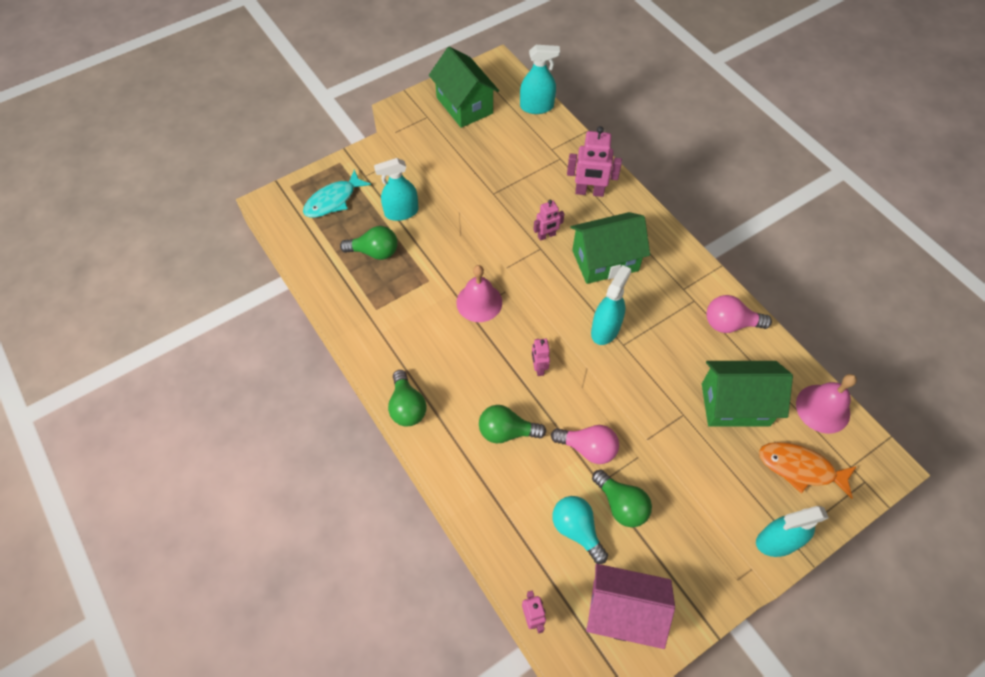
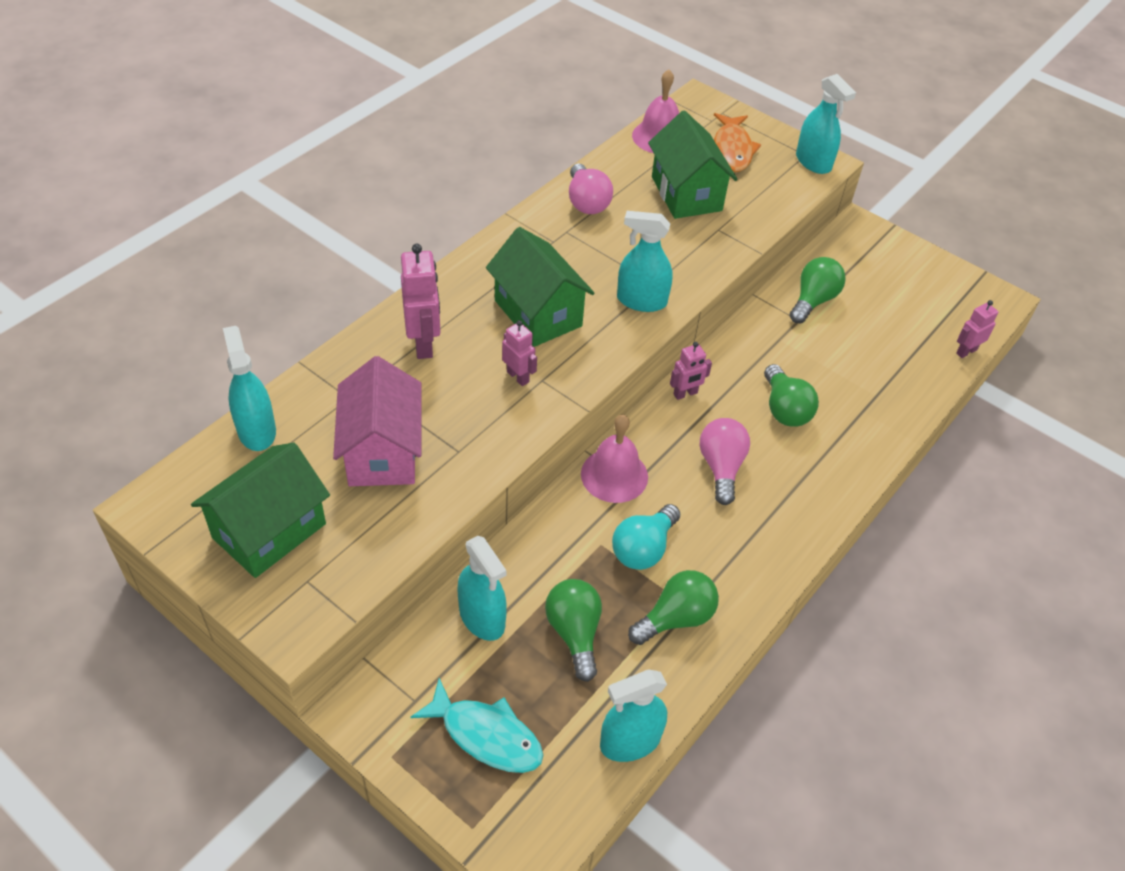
camera: 110 degrees left, 10 degrees down
green light bulb [388,370,427,426] -> green light bulb moved to [628,570,719,645]
pink light bulb [551,425,619,464] -> pink light bulb moved to [700,418,750,505]
turquoise light bulb [552,496,608,564] -> turquoise light bulb moved to [612,504,680,570]
pink house [586,564,675,649] -> pink house moved to [333,356,421,486]
none -> turquoise spray bottle [600,669,667,762]

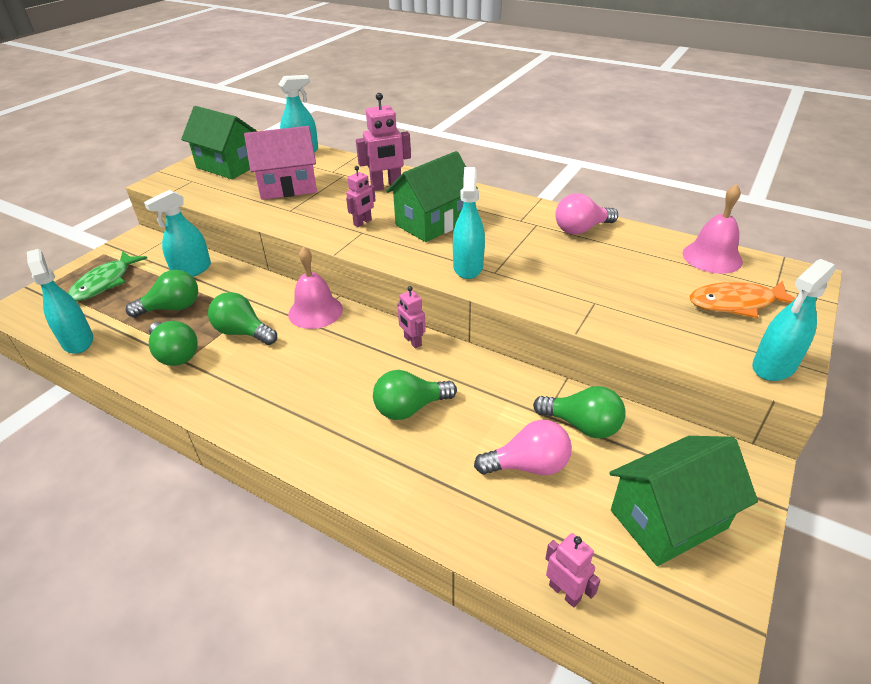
camera: 85 degrees right, 10 degrees down
turquoise fish [411,678,544,773] -> green fish [68,251,147,301]
turquoise light bulb [612,504,680,570] -> green light bulb [208,292,277,345]
green house [648,111,738,219] -> green house moved to [609,436,758,566]
pink light bulb [700,418,750,505] -> pink light bulb moved to [474,420,572,475]

